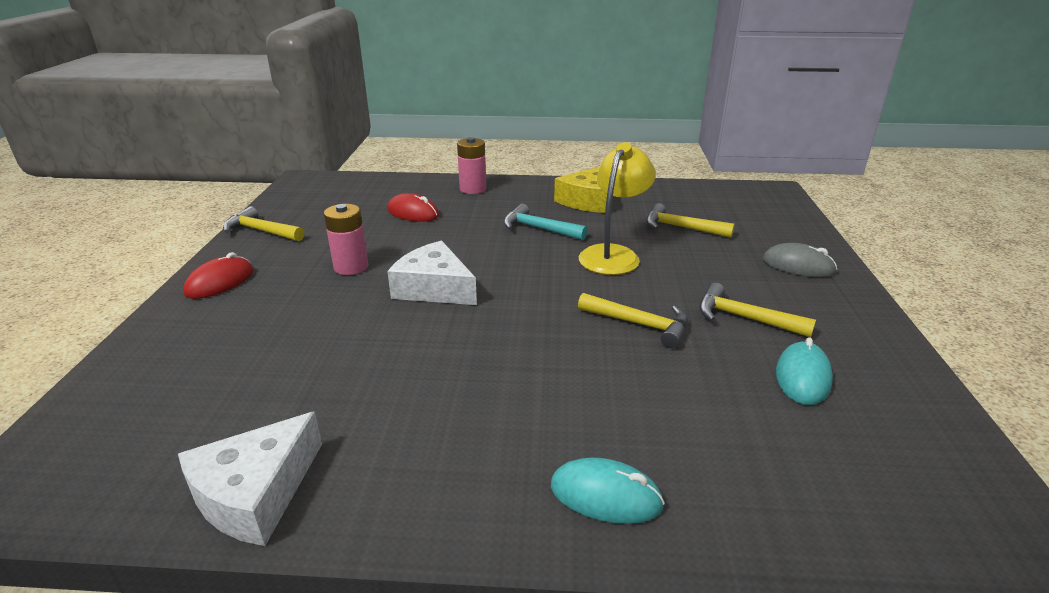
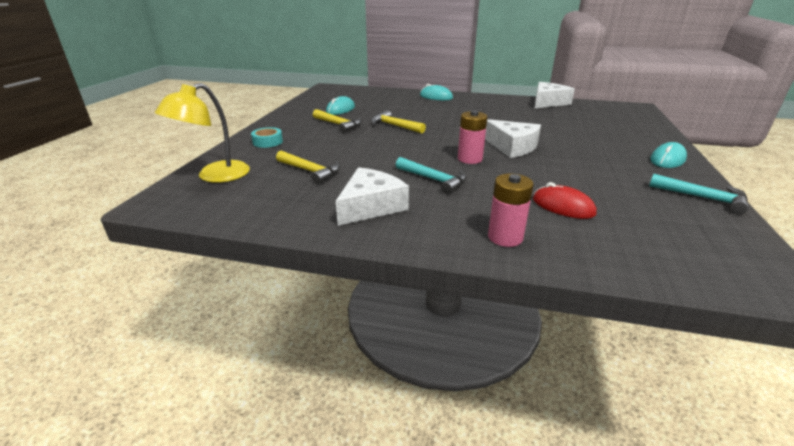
camera: 170 degrees left, 0 degrees up
red mouse [183,252,253,299] -> turquoise mouse [650,142,687,168]
yellow hammer [223,206,304,241] -> turquoise hammer [649,174,749,214]
pink battery [324,204,368,275] -> pink battery moved to [458,110,487,164]
yellow cheese [554,167,607,213] -> white cheese [336,167,409,226]
yellow lamp [579,142,656,275] -> yellow lamp moved to [155,83,250,183]
grey mouse [763,243,837,277] -> turquoise tape [251,127,283,148]

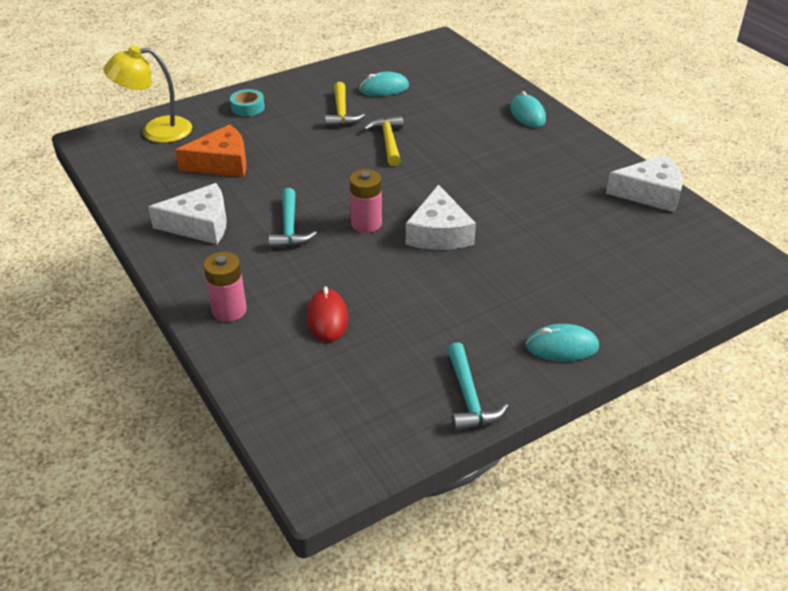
camera: 45 degrees right, 10 degrees up
yellow hammer [276,151,340,184] -> orange cheese [175,124,246,177]

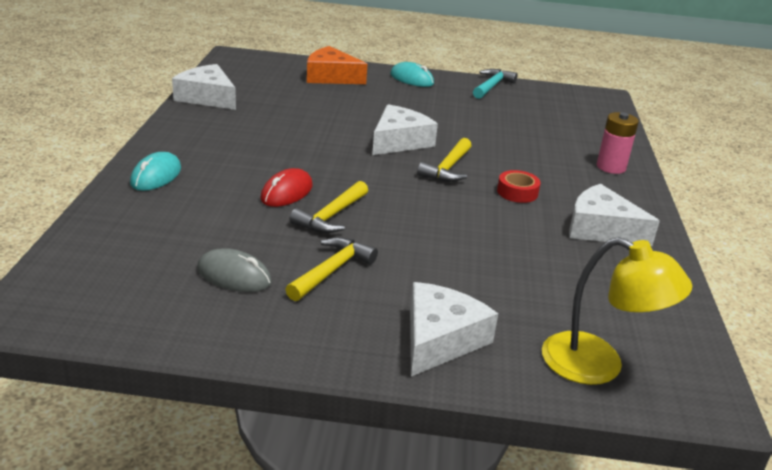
camera: 145 degrees left, 10 degrees down
orange cheese [175,124,246,177] -> orange cheese moved to [307,46,367,84]
turquoise tape [230,89,265,116] -> white cheese [410,282,498,377]
turquoise hammer [268,188,317,249] -> red tape [497,170,541,203]
red mouse [307,286,348,342] -> red mouse moved to [260,168,313,207]
pink battery [349,169,382,233] -> yellow hammer [417,138,472,182]
turquoise mouse [359,72,409,96] -> grey mouse [197,248,272,292]

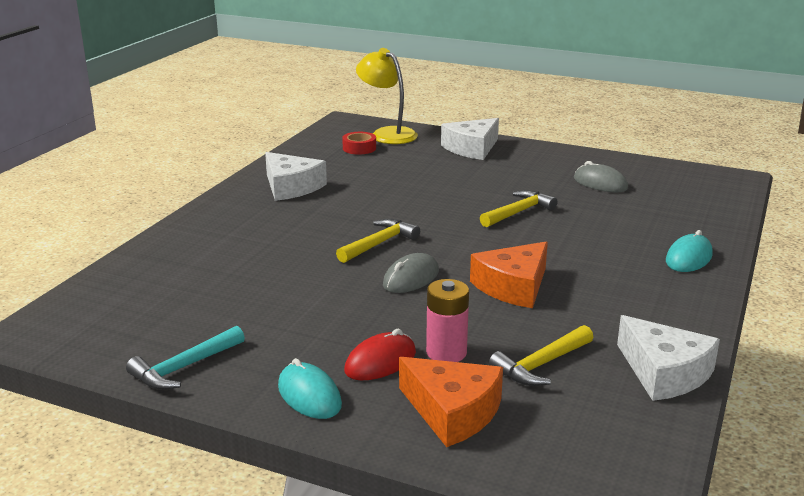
camera: 160 degrees left, 5 degrees down
red mouse [260,168,313,207] -> red mouse moved to [344,329,416,380]
yellow hammer [285,237,378,301] -> yellow hammer moved to [489,325,594,386]
white cheese [372,104,438,155] -> grey mouse [383,253,439,293]
red tape [497,170,541,203] -> red tape moved to [342,132,376,155]
pink battery [597,112,639,174] -> pink battery moved to [426,279,469,362]
none -> orange cheese [470,242,548,308]

